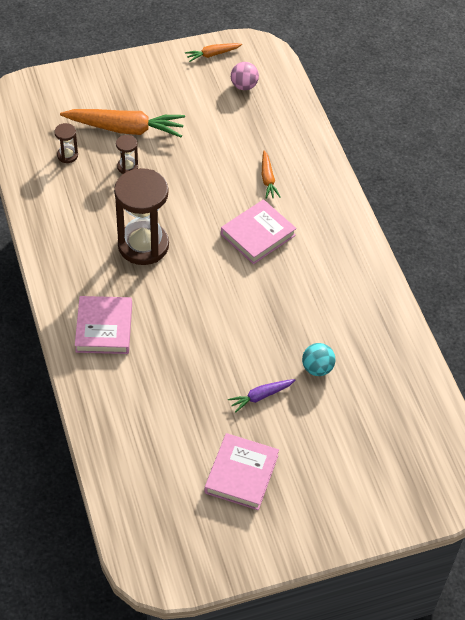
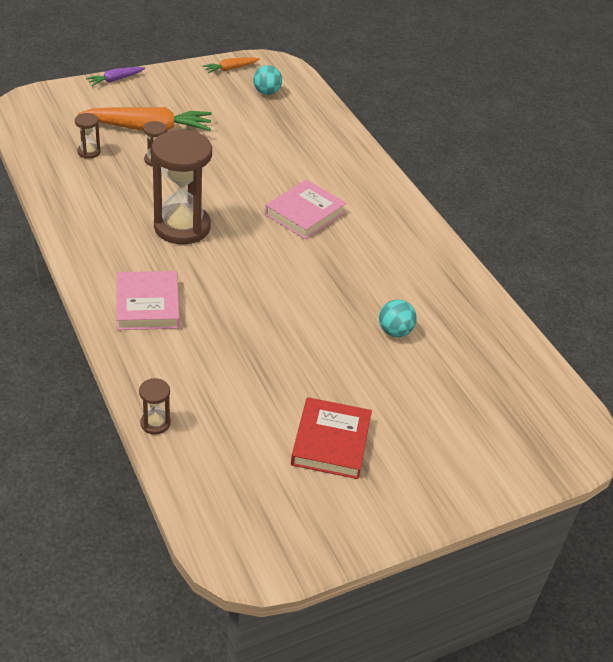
camera: 10 degrees left, 10 degrees down
pink book [205,433,279,510] -> red book [291,397,372,479]
purple carrot [228,379,295,413] -> purple carrot moved to [86,67,145,86]
pink ball [231,62,259,90] -> turquoise ball [253,65,282,95]
orange carrot [262,150,281,199] -> none
none -> brown hourglass [139,378,171,435]

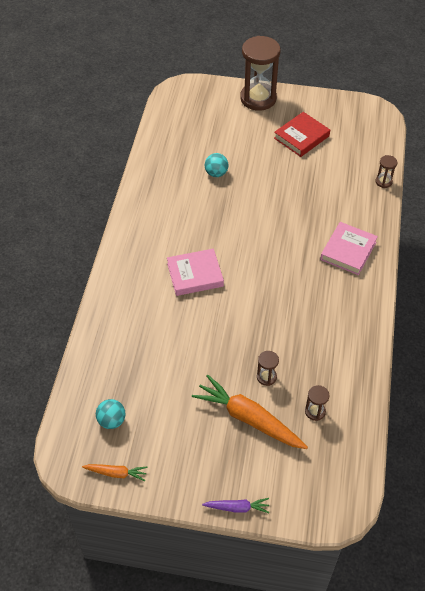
camera: 140 degrees left, 10 degrees up
brown hourglass [152,130,212,244] -> brown hourglass moved to [240,36,281,111]

